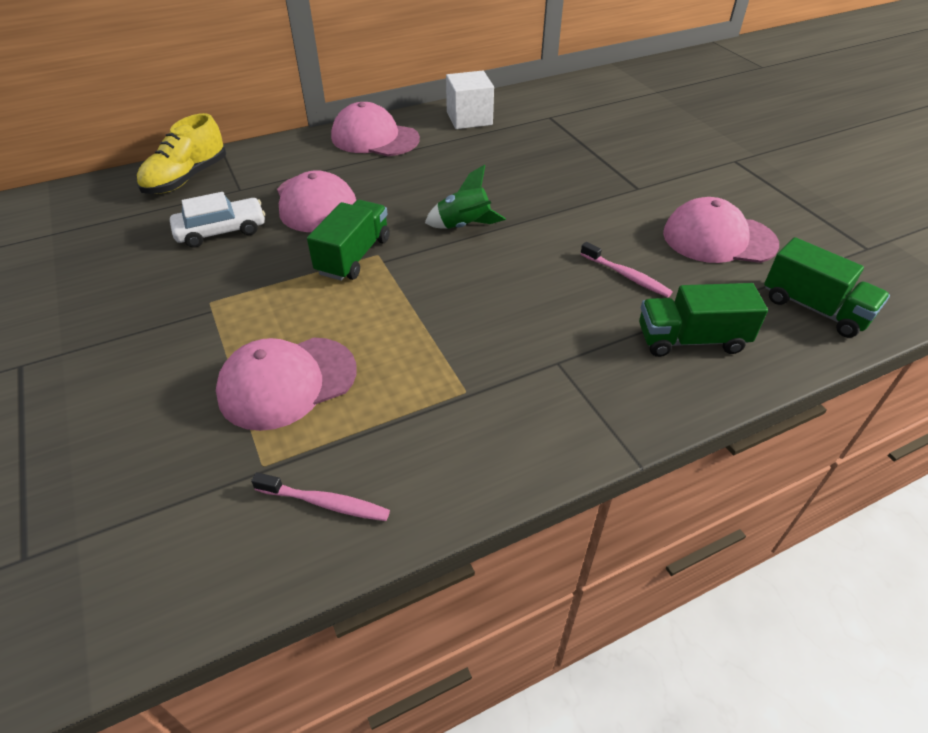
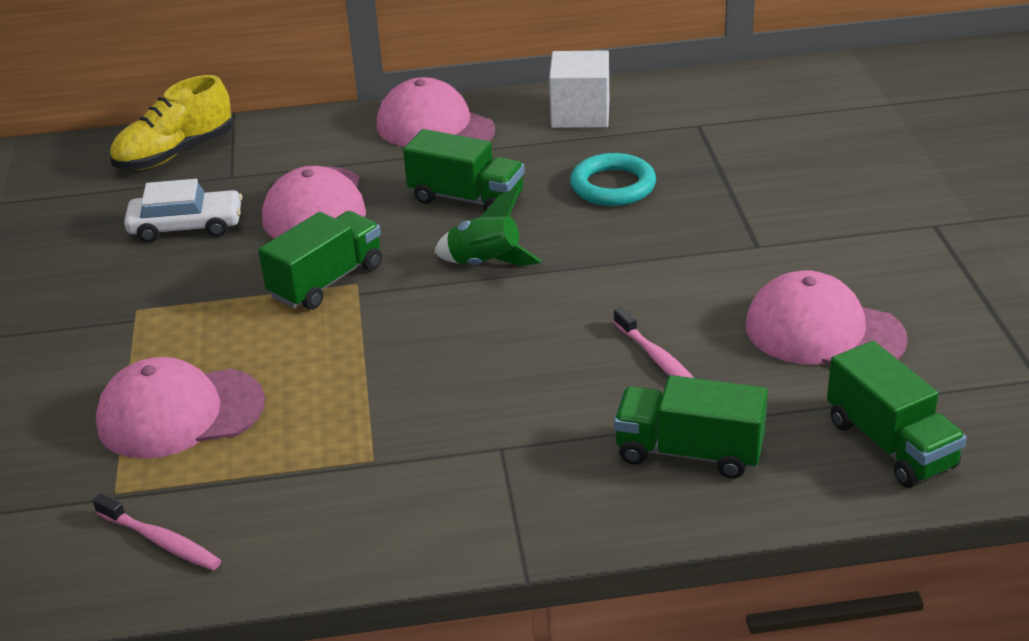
camera: 20 degrees right, 10 degrees down
none -> green truck [403,129,525,211]
none -> turquoise ring [570,153,656,206]

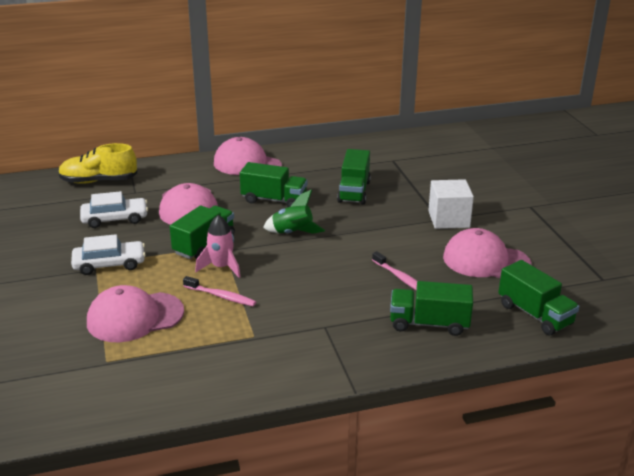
camera: 10 degrees left, 5 degrees down
pink toothbrush [93,493,221,570] -> pink toothbrush moved to [183,276,256,306]
yellow shoe [110,75,232,170] -> yellow shoe turned 45 degrees clockwise [58,143,137,184]
white cube [549,50,609,128] -> white cube moved to [428,179,474,229]
turquoise ring [570,153,656,206] -> green truck [337,149,371,205]
none -> white car [71,234,146,275]
none -> pink rocket [195,215,241,278]

